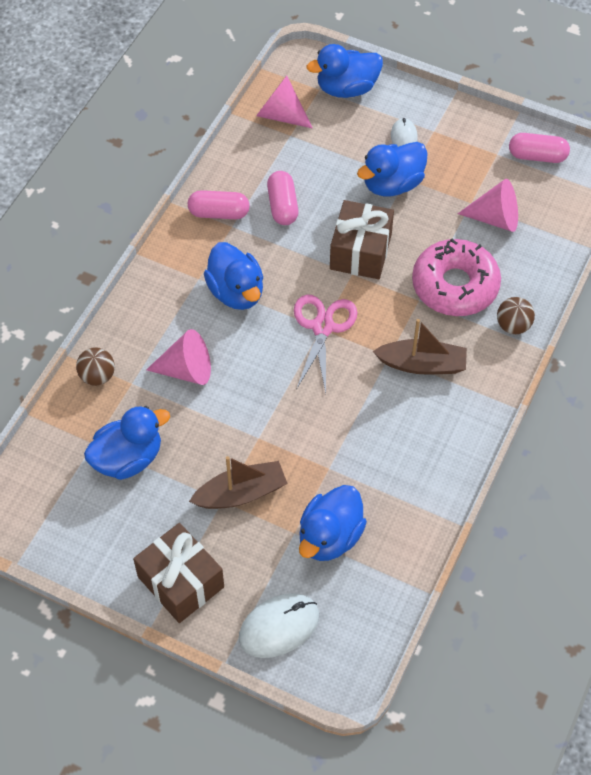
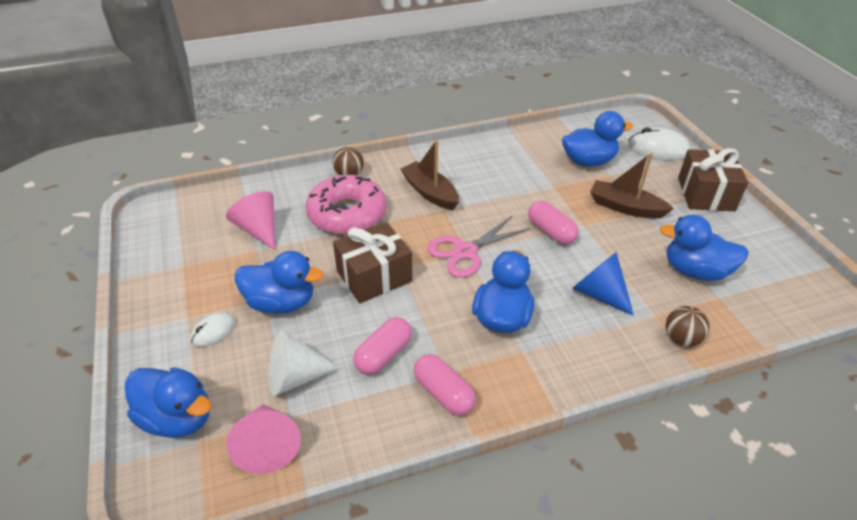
camera: 135 degrees left, 15 degrees down
pink cone [146,329,211,385] -> blue cone [572,252,634,316]
pink capsule [509,133,570,163] -> pink capsule moved to [528,201,578,245]
none -> white cone [268,330,341,396]

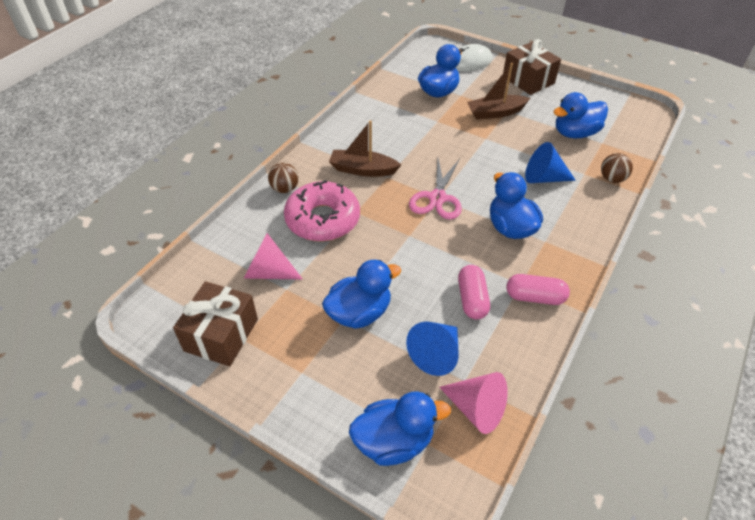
camera: 40 degrees left, 5 degrees up
white mouse [190,312,235,347] -> none
white cone [268,330,341,396] -> blue cone [406,322,459,376]
brown gift [333,222,412,303] -> brown gift moved to [173,281,258,366]
pink capsule [528,201,578,245] -> none

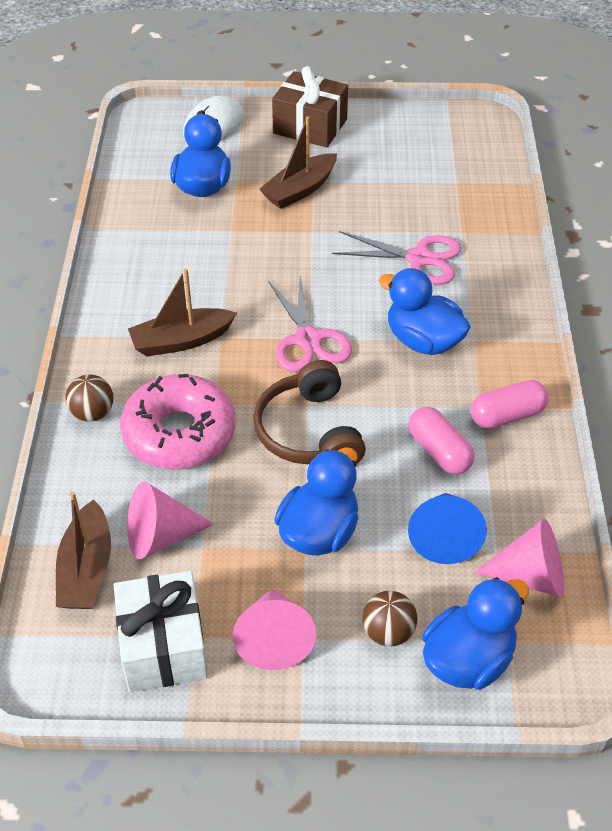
camera: 30 degrees left, 0 degrees up
brown gift [173,281,258,366] -> white gift [114,571,208,692]
blue cone [525,142,576,183] -> pink scissors [332,231,461,285]
blue duck [553,92,608,138] -> none
brown ball [601,153,633,183] -> brown ball moved to [362,591,418,646]
none -> brown boat [56,491,111,609]
none -> pink cone [233,589,316,670]
none -> brown headphones [253,360,366,464]

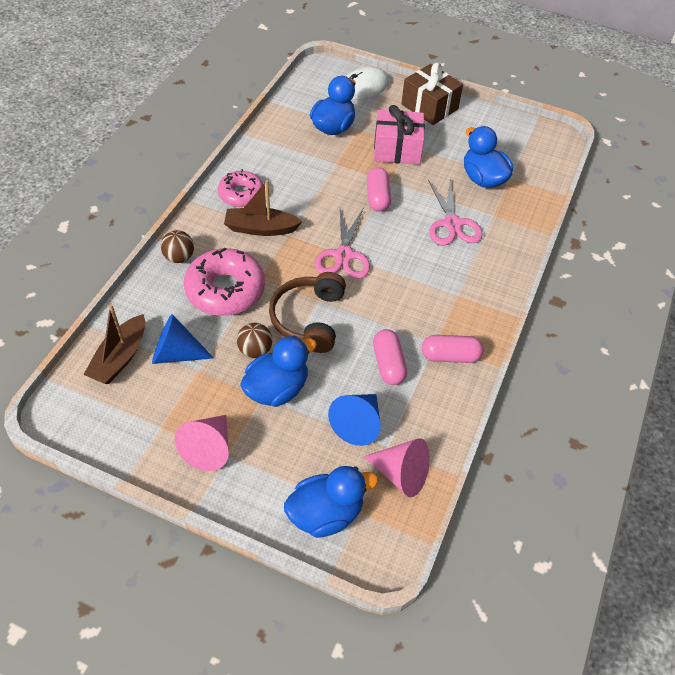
camera: 20 degrees right, 5 degrees up
white gift [114,571,208,692] -> none
pink cone [127,482,214,559] -> blue cone [152,314,214,364]
brown boat [259,116,337,209] -> pink gift [374,105,425,165]
pink scissors [332,231,461,285] -> pink scissors turned 45 degrees clockwise [428,178,483,245]
brown ball [362,591,418,646] -> brown ball moved to [237,323,272,358]
blue duck [378,268,471,355] -> blue duck moved to [464,126,513,188]
none -> pink donut [218,169,263,207]
none -> pink capsule [367,167,391,212]

